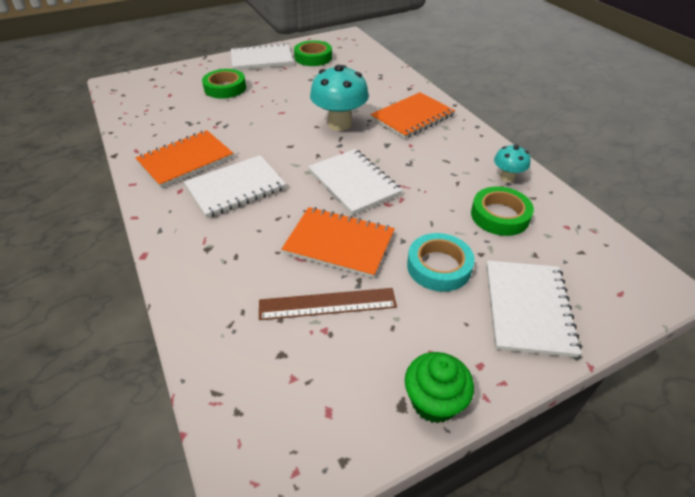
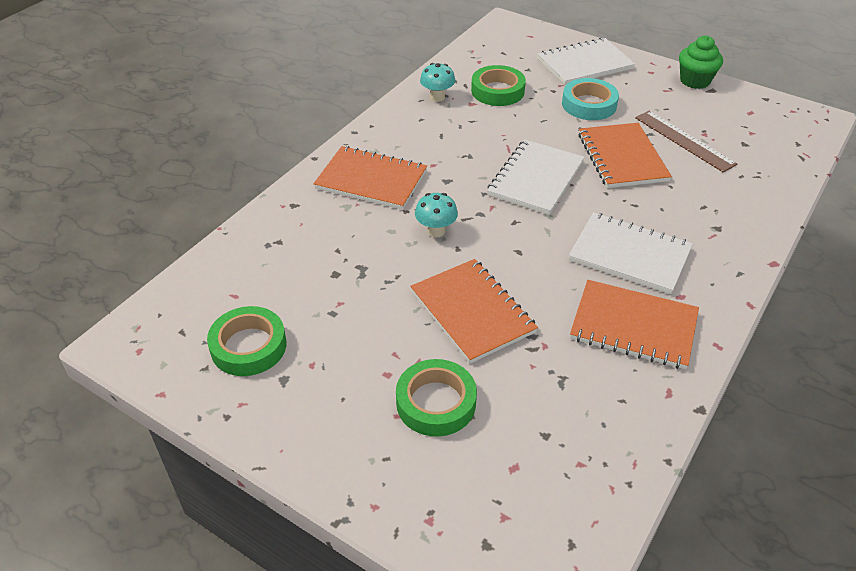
camera: 120 degrees left, 0 degrees up
white notebook [231,43,293,70] -> none
turquoise mushroom [310,65,369,131] -> turquoise mushroom [415,193,458,238], size x0.53
none -> orange notebook [410,259,538,364]

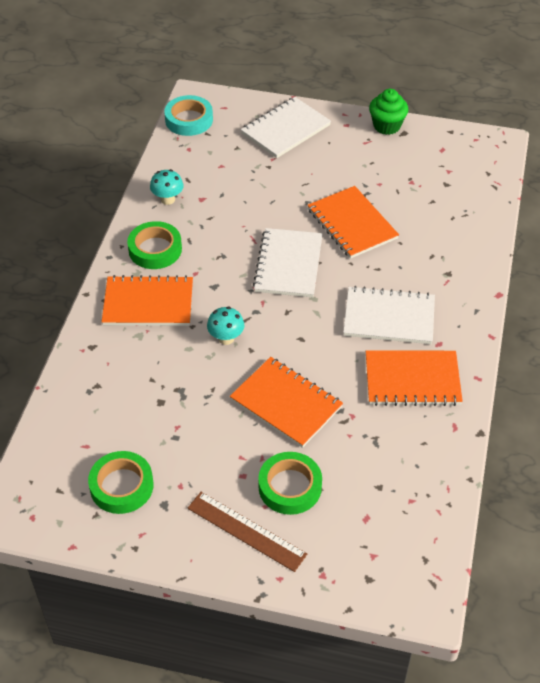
camera: 20 degrees left, 5 degrees up
green tape [471,65,526,106] -> green tape moved to [127,221,182,269]
turquoise tape [562,78,619,120] -> turquoise tape moved to [164,95,213,136]
brown ruler [635,111,737,173] -> brown ruler moved to [187,492,307,572]

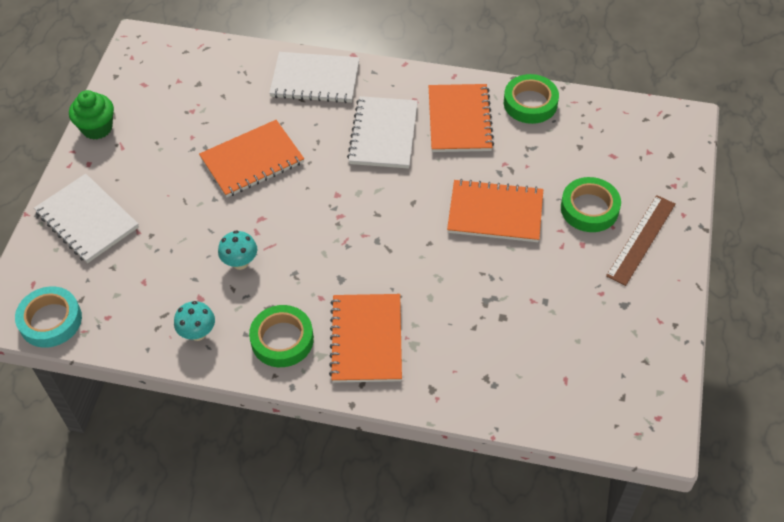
camera: 90 degrees left, 5 degrees up
green tape [88,451,153,514] -> green tape moved to [504,74,559,124]
turquoise mushroom [207,307,244,345] -> turquoise mushroom moved to [218,230,257,270]
orange notebook [230,357,343,448] -> orange notebook turned 60 degrees clockwise [447,179,543,242]
white notebook [253,228,323,297] -> white notebook moved to [269,52,359,103]

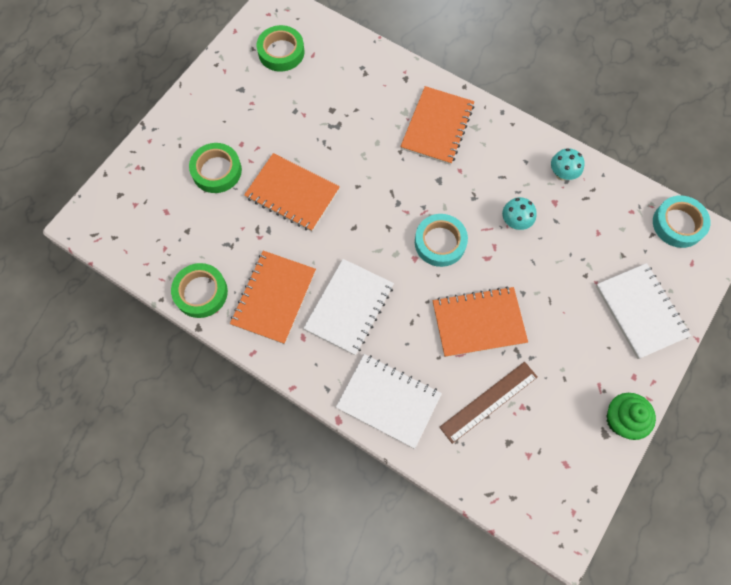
camera: 160 degrees left, 15 degrees up
green tape [249,305,314,367] -> green tape moved to [257,25,304,72]
brown ruler [606,195,676,286] -> brown ruler moved to [439,362,538,444]
none -> turquoise tape [415,214,468,267]

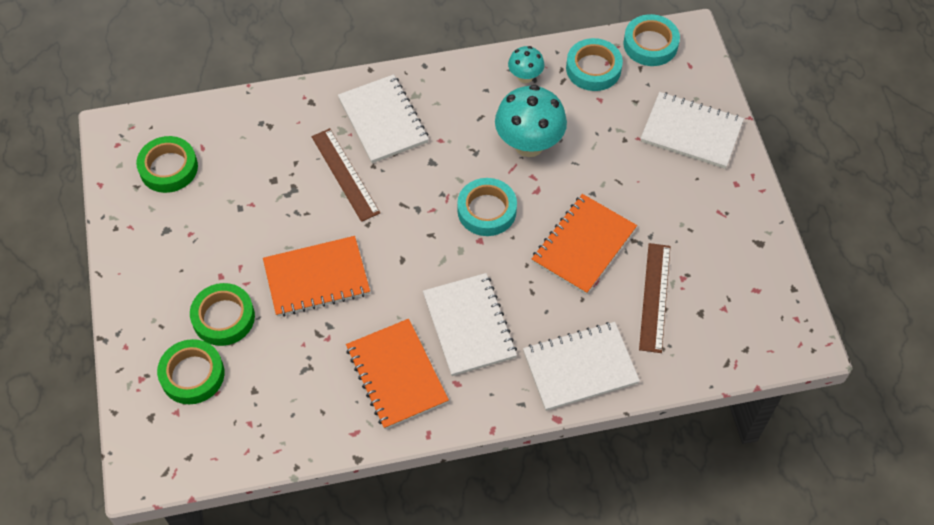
camera: 45 degrees left, 10 degrees down
green tape [171,263,228,318] -> green tape moved to [157,339,224,404]
orange notebook [400,86,474,165] -> white notebook [338,74,429,163]
turquoise mushroom [502,197,537,230] -> turquoise mushroom [495,85,567,157], size x1.89
green cupcake [606,393,656,440] -> none
none -> brown ruler [312,128,380,222]
none -> turquoise tape [566,38,623,91]

